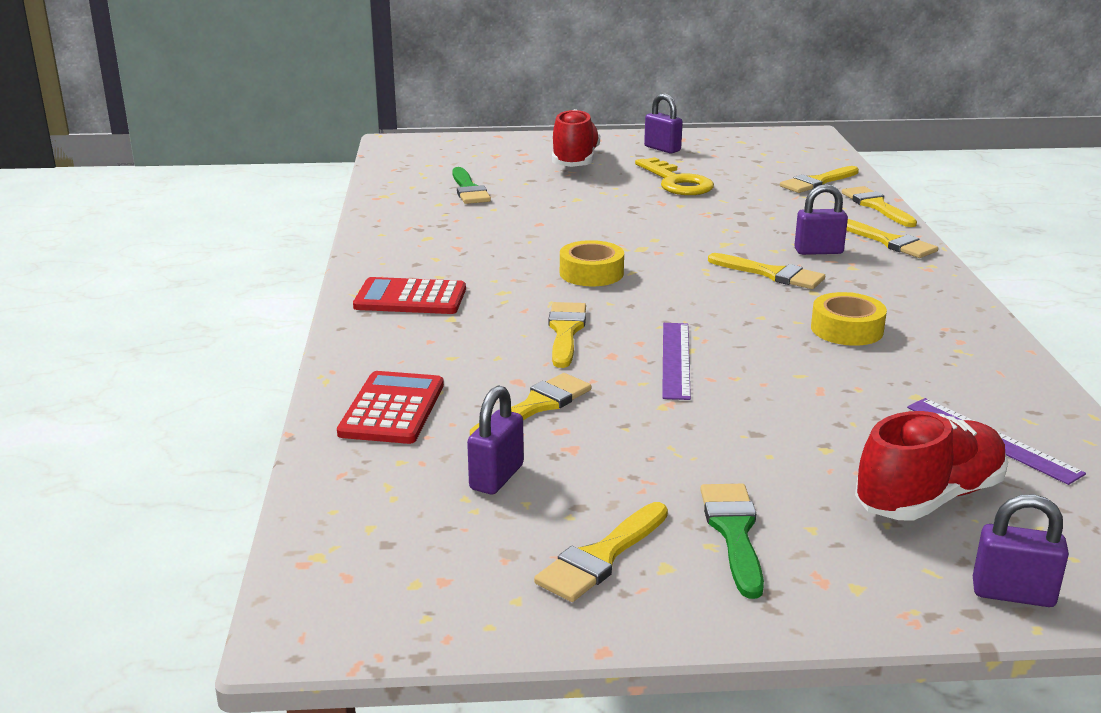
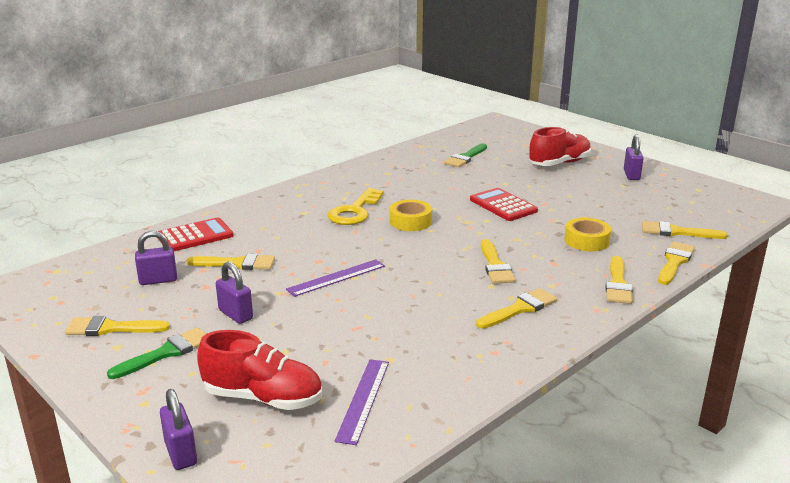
camera: 50 degrees right, 0 degrees up
red calculator [353,277,466,314] -> red calculator moved to [470,188,538,221]
yellow brush [548,302,586,368] -> yellow brush moved to [476,288,557,329]
yellow key [635,157,714,195] -> yellow key moved to [328,188,384,225]
purple padlock [794,184,848,255] -> purple padlock moved to [216,262,253,324]
yellow tape [811,292,887,346] -> yellow tape moved to [564,218,611,251]

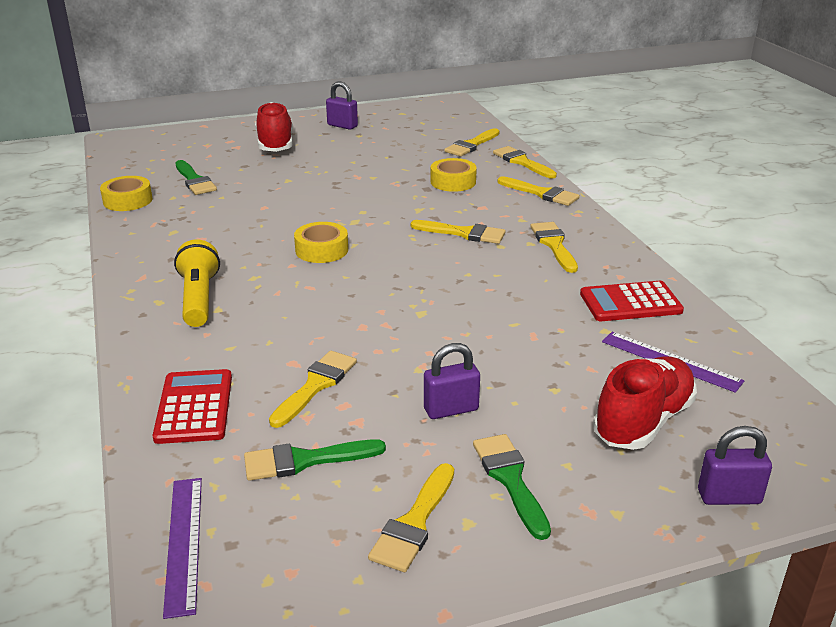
camera: 65 degrees left, 5 degrees up
purple padlock [135,231,177,285] -> green brush [244,439,386,481]
purple ruler [286,259,385,297] -> purple ruler moved to [163,478,202,619]
yellow key [328,188,384,225] -> none
red calculator [470,188,538,221] -> red calculator moved to [580,281,684,321]
none -> yellow tape [100,176,152,211]
none -> yellow flashlight [174,240,220,327]

